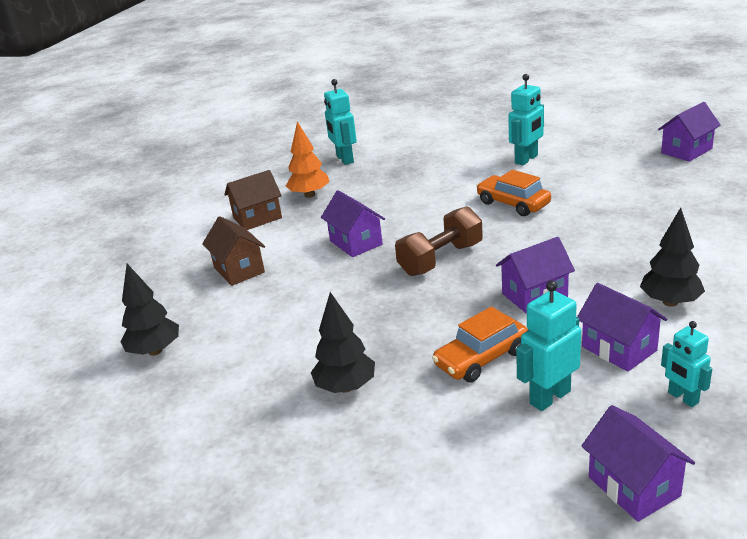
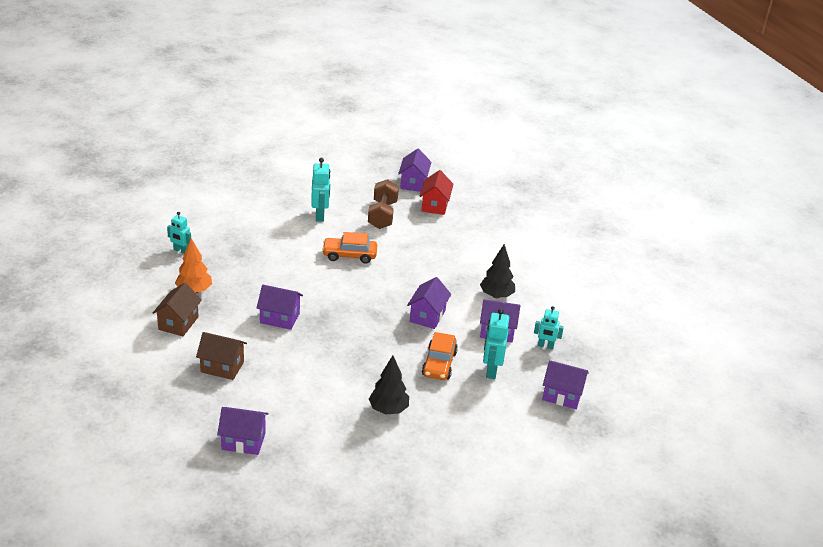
camera: 50 degrees left, 5 degrees up
black tree [120,264,179,356] -> purple house [217,407,268,455]
turquoise robot [324,79,357,165] -> turquoise robot [167,212,191,254], size x0.66
brown dumbbell [395,206,483,276] -> brown dumbbell moved to [368,179,399,229]
none -> red house [420,170,454,215]

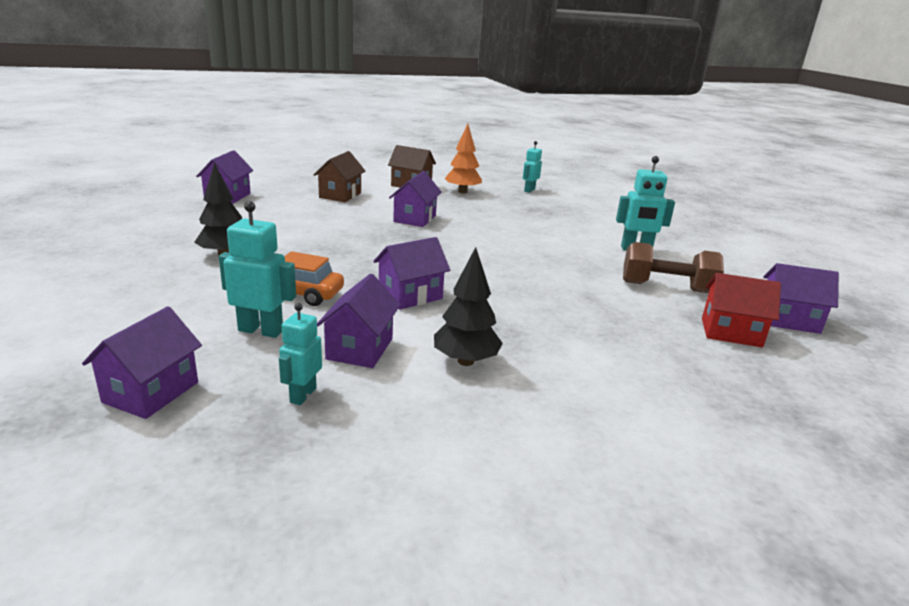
camera: 95 degrees right, 10 degrees down
orange car [322,232,377,264] -> none
purple house [407,277,451,329] -> purple house turned 60 degrees counterclockwise [373,237,450,310]

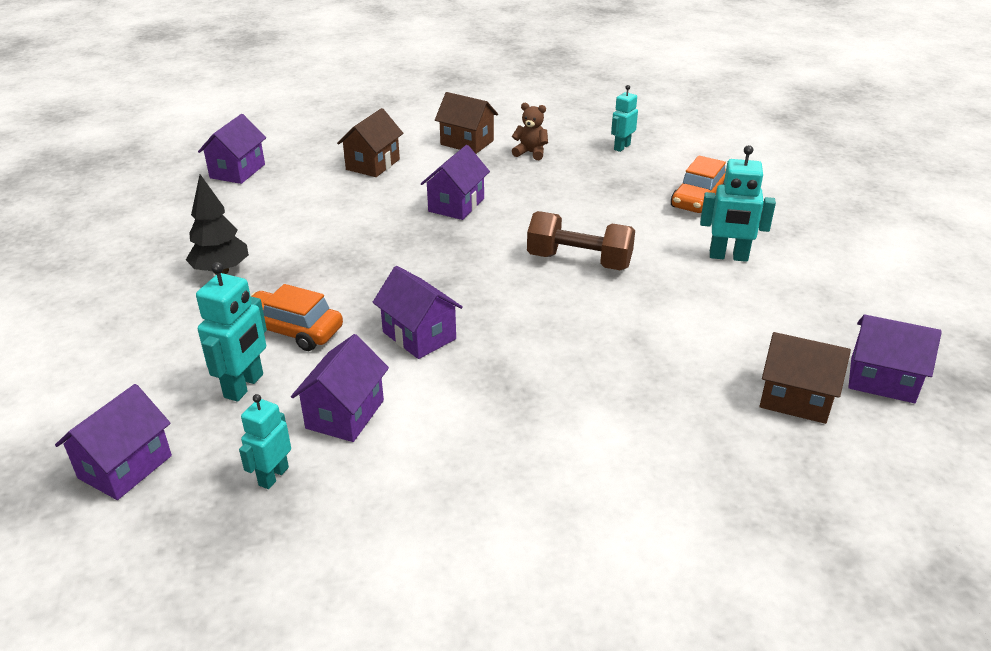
camera: 10 degrees right, 10 degrees up
turquoise robot [219,201,296,338] -> turquoise robot turned 90 degrees clockwise [196,262,267,402]
purple house [373,237,450,310] -> purple house turned 75 degrees clockwise [372,266,463,359]
black tree [434,247,503,366] -> none
orange tree [444,124,482,193] -> brown teddy bear [512,103,548,160]
brown dumbbell [623,242,724,293] -> brown dumbbell moved to [527,211,635,270]
red house [702,273,781,348] -> brown house [760,332,851,424]
none -> orange car [671,156,726,213]

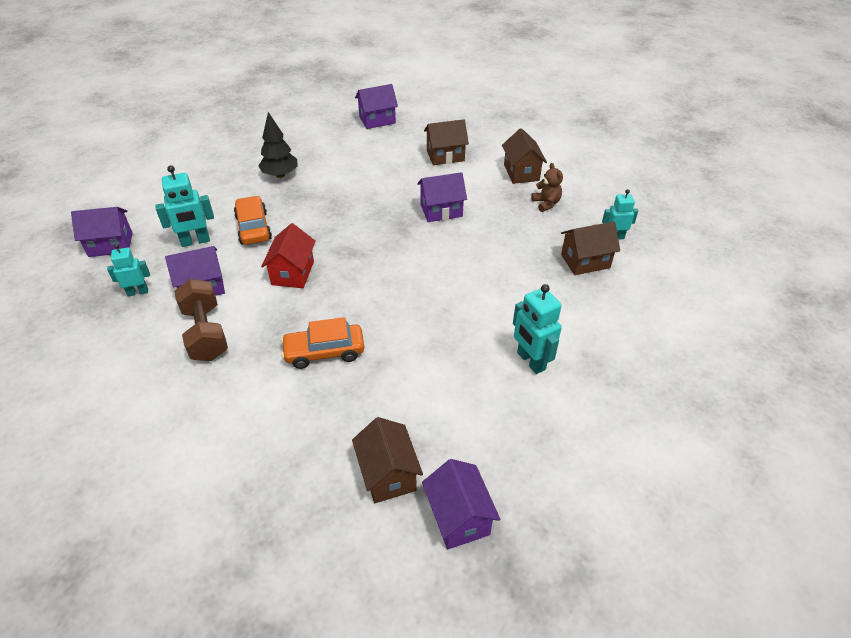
camera: 50 degrees right, 10 degrees up
purple house [372,266,463,359] -> red house [261,223,316,288]
brown dumbbell [527,211,635,270] -> brown dumbbell moved to [174,279,228,361]
orange car [671,156,726,213] -> orange car moved to [281,317,364,369]
none -> brown house [561,222,620,275]

